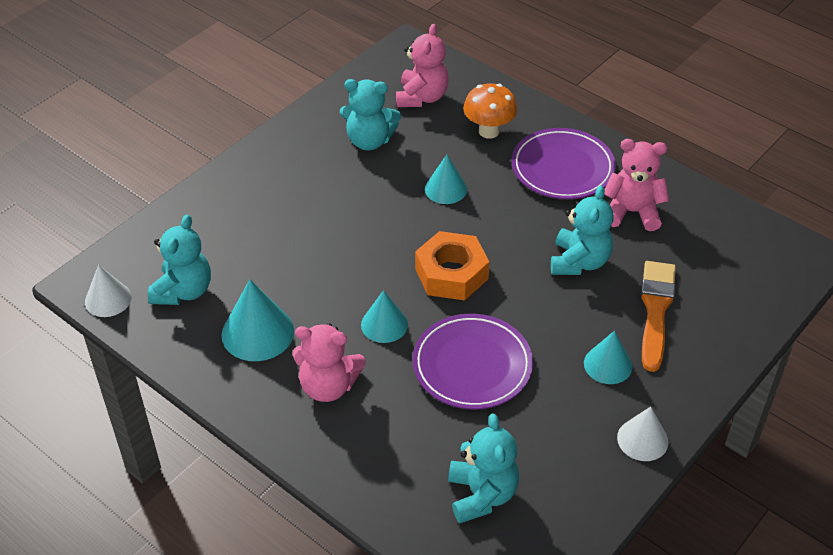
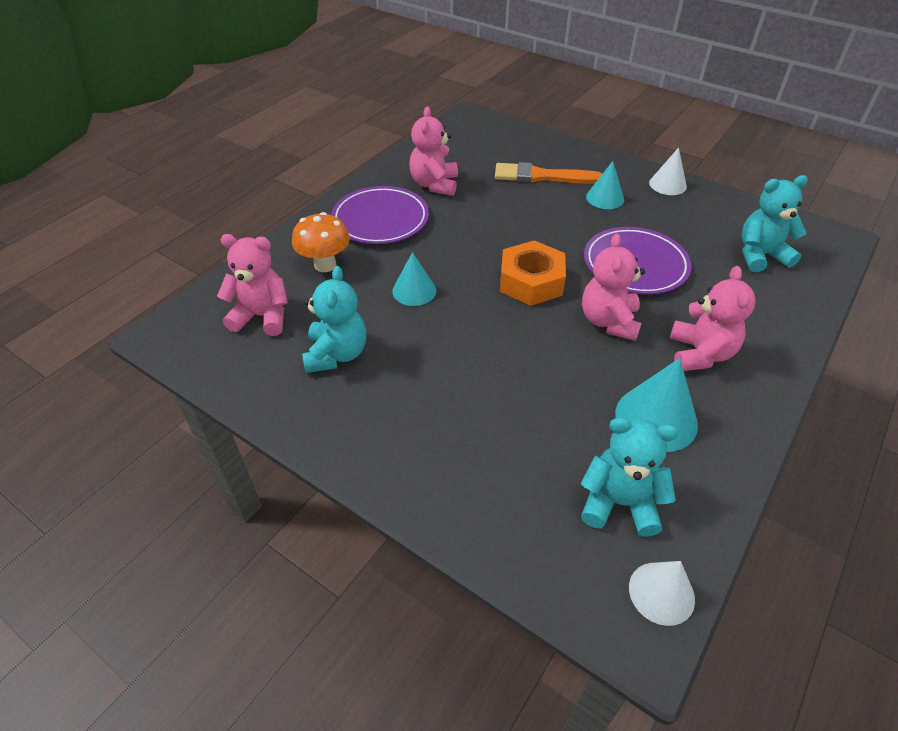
camera: 95 degrees left, 0 degrees up
turquoise cone [361,290,408,343] -> pink teddy bear [582,234,645,341]
turquoise teddy bear [551,185,613,275] -> none

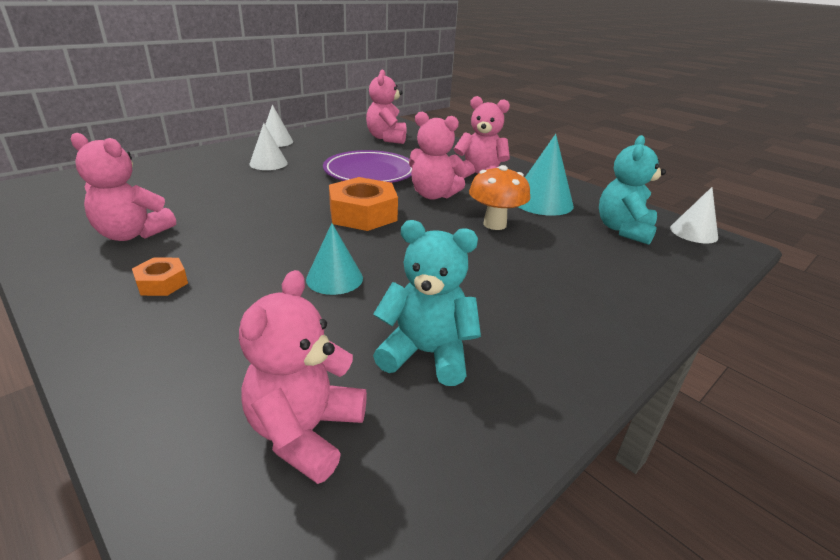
camera: 80 degrees left, 15 degrees down
orange mushroom [292,212,350,272] -> orange mushroom moved to [469,165,530,230]
purple plate [331,186,429,244] -> orange nut [132,257,188,296]
orange brush [495,162,602,184] -> none
turquoise cone [586,161,624,209] -> white cone [250,123,288,170]
turquoise teddy bear [742,175,808,272] -> pink teddy bear [366,69,407,144]

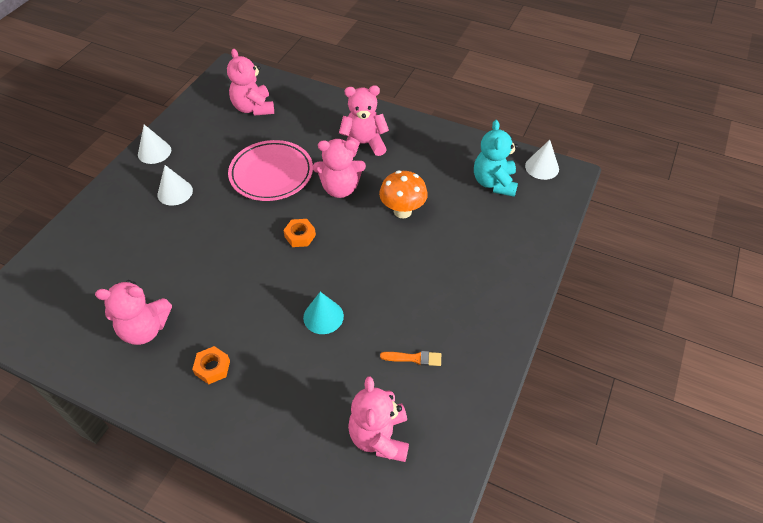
camera: 20 degrees left, 20 degrees up
purple plate [323,150,412,183] -> pink plate [228,140,313,201]
orange nut [329,177,398,231] -> orange nut [283,219,316,247], size x0.52
turquoise teddy bear [373,220,481,386] -> orange brush [380,351,441,366]
turquoise cone [518,134,574,216] -> none

